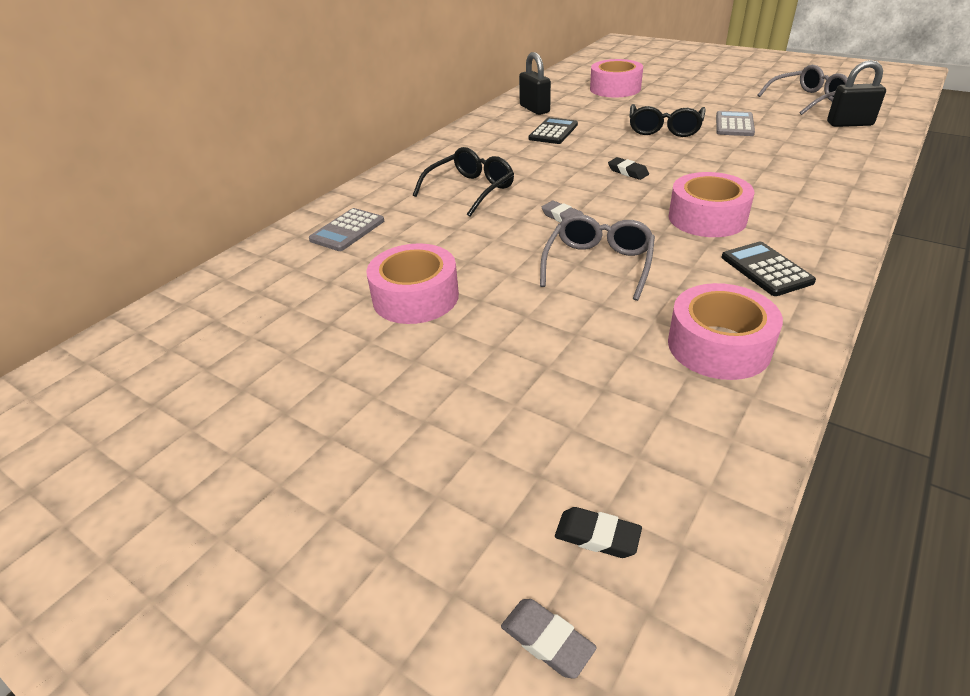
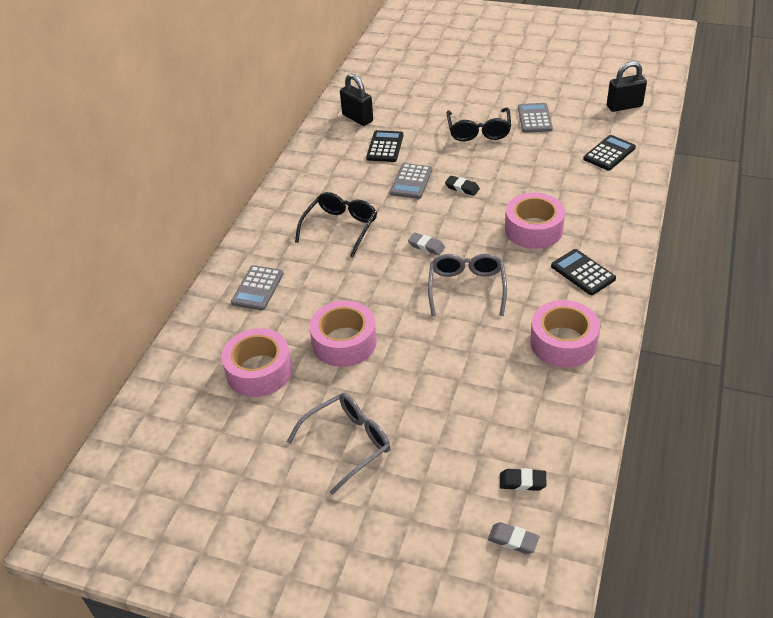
camera: 15 degrees left, 5 degrees up
pink tape [590,59,643,97] -> pink tape moved to [221,328,292,397]
grey glasses [757,65,848,115] -> grey glasses moved to [287,393,390,495]
none -> grey calculator [390,163,432,199]
none -> black calculator [583,135,636,170]

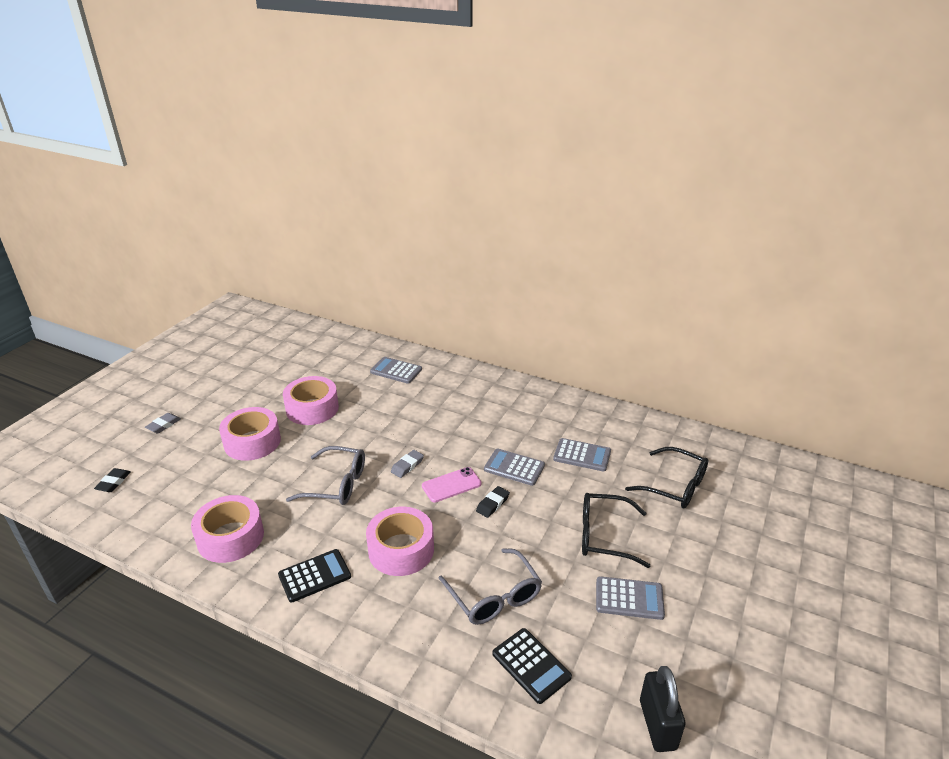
camera: 95 degrees right, 10 degrees down
pink tape [221,328,292,397] -> pink tape moved to [219,407,281,461]
grey glasses [287,393,390,495] -> grey glasses moved to [438,548,542,625]
black glasses [295,192,377,258] -> black glasses moved to [625,447,708,508]
black padlock [340,73,373,126] -> none
black calculator [366,130,404,162] -> grey calculator [553,438,611,472]
grey eraser [488,522,539,554] -> grey eraser moved to [145,413,181,433]
none -> pink phone [422,467,481,503]

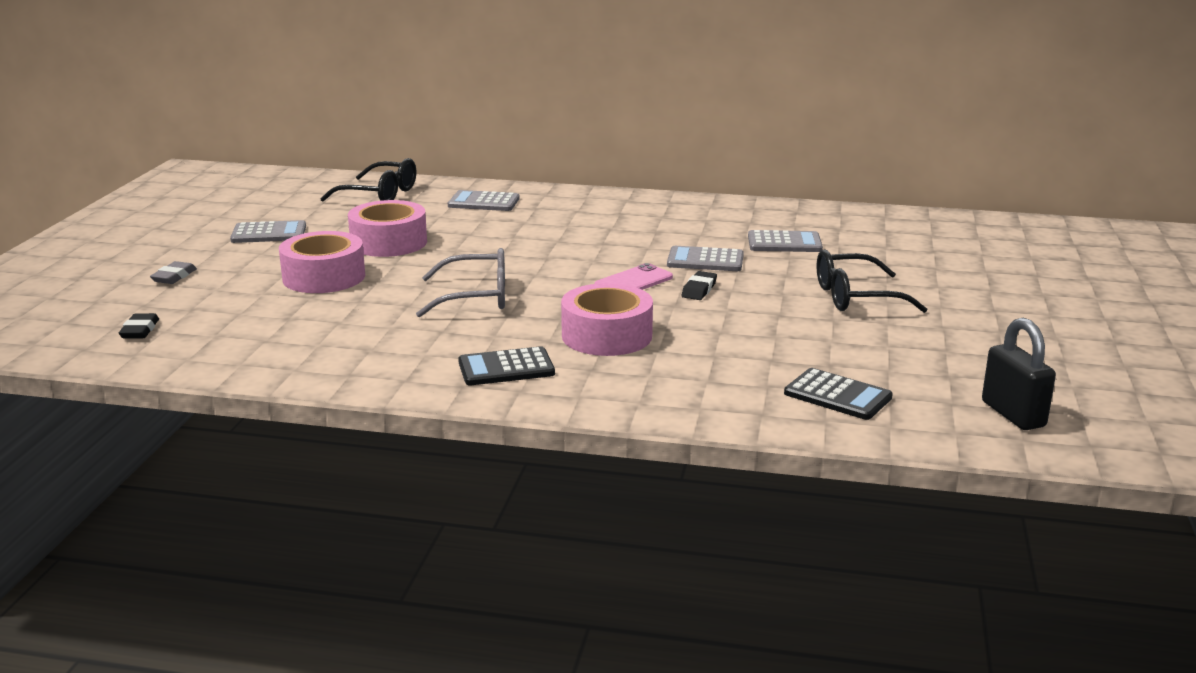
camera: 15 degrees left, 10 degrees down
pink tape [191,495,264,563] -> none
black calculator [278,549,351,603] -> black calculator turned 150 degrees counterclockwise [458,346,555,386]
grey eraser [391,450,424,478] -> none
grey glasses [438,548,542,625] -> none
grey calculator [596,576,665,620] -> grey calculator moved to [230,220,306,243]
black glasses [625,447,708,508] -> black glasses moved to [320,158,416,202]

